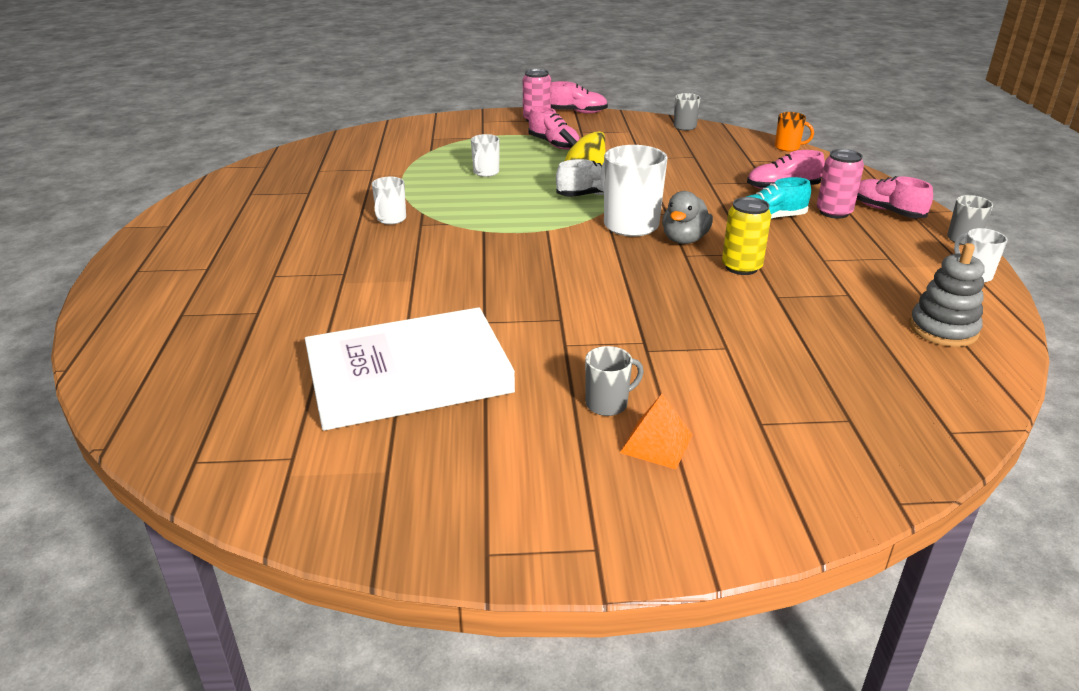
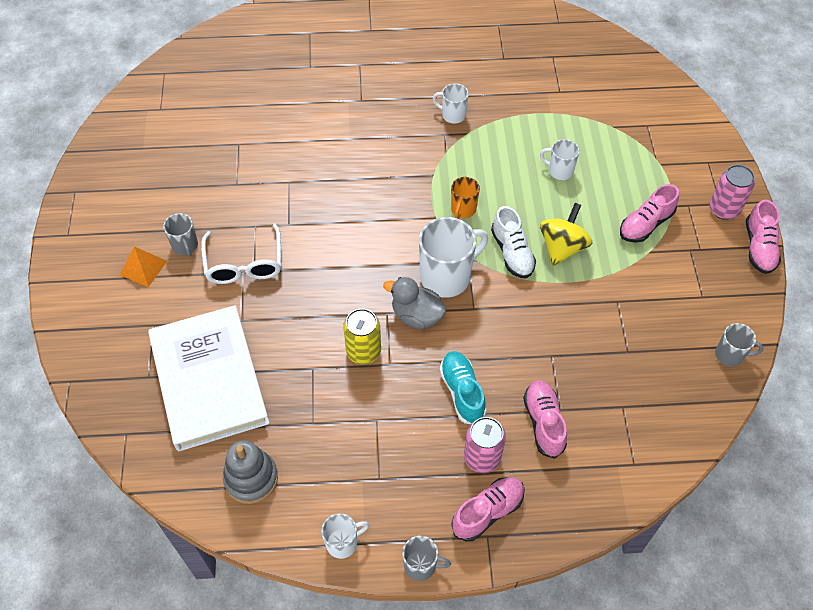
camera: 90 degrees right, 25 degrees up
white book [305,307,515,431] -> white book moved to [148,305,270,451]
orange mug [775,112,814,152] -> orange mug moved to [451,177,480,219]
none -> white glasses [201,223,281,284]

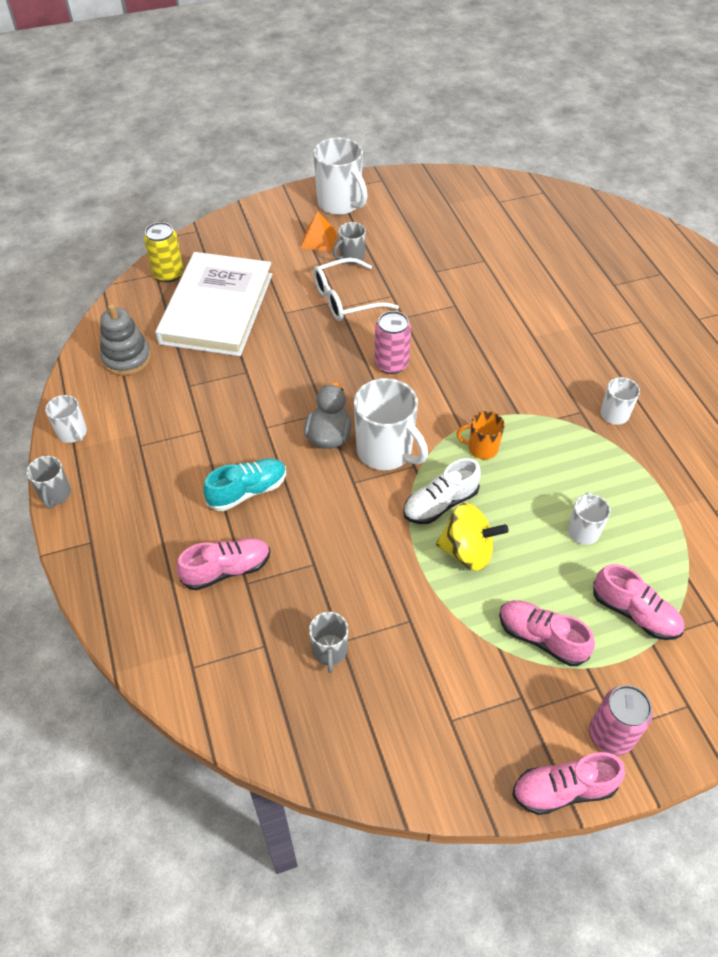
camera: 75 degrees right, 5 degrees down
white book [148,305,270,451] -> white book turned 45 degrees counterclockwise [155,252,272,356]
yellow can [343,308,381,365] -> yellow can moved to [144,222,184,282]
pink shoe [451,477,525,542] -> pink shoe moved to [593,564,684,640]
pink can [464,417,506,473] -> pink can moved to [375,311,411,374]
grey mug [715,323,764,367] -> grey mug moved to [309,612,348,673]
none -> white mug [313,138,368,215]

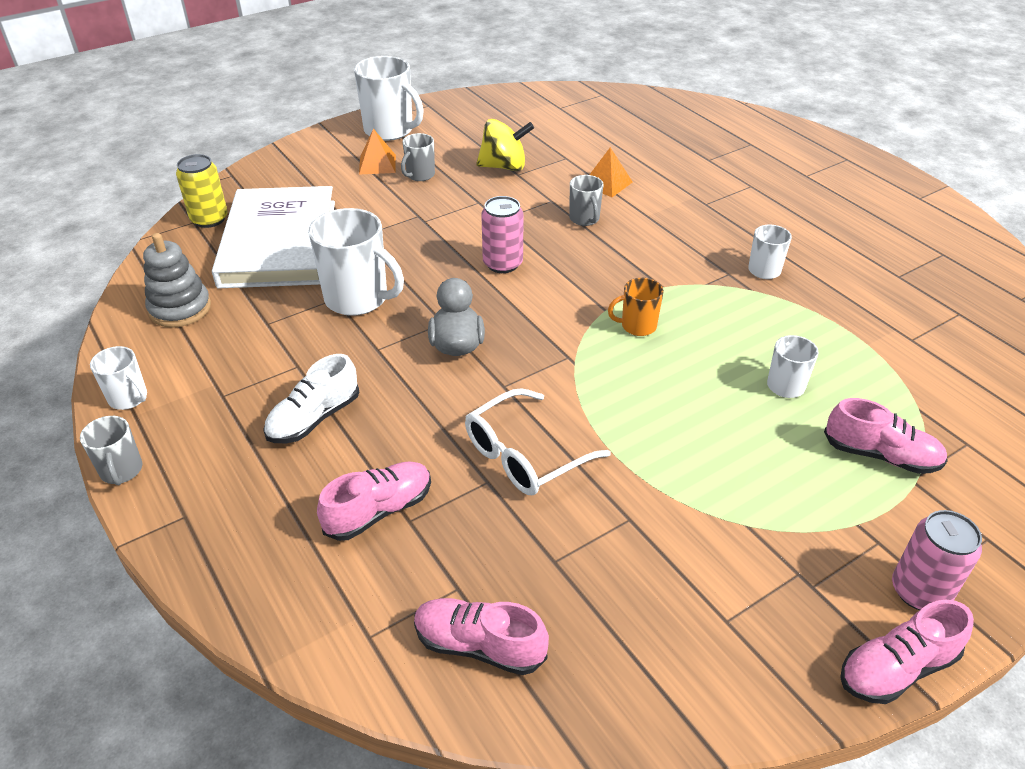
camera: 15 degrees left, 10 degrees down
turquoise shoe [203,458,286,511] -> none
grey mug [309,612,348,673] -> grey mug moved to [569,175,603,226]
white glasses [313,258,399,321] -> white glasses moved to [465,388,611,495]
white mug [354,378,428,470] -> white mug moved to [308,208,404,316]
white shoe [403,458,481,524] -> white shoe moved to [263,354,359,443]
yellow spinning top [436,503,508,571] -> yellow spinning top moved to [476,119,534,171]
pink shoe [499,600,595,666] -> pink shoe moved to [414,598,549,675]
none -> orange pyramid [590,147,632,197]

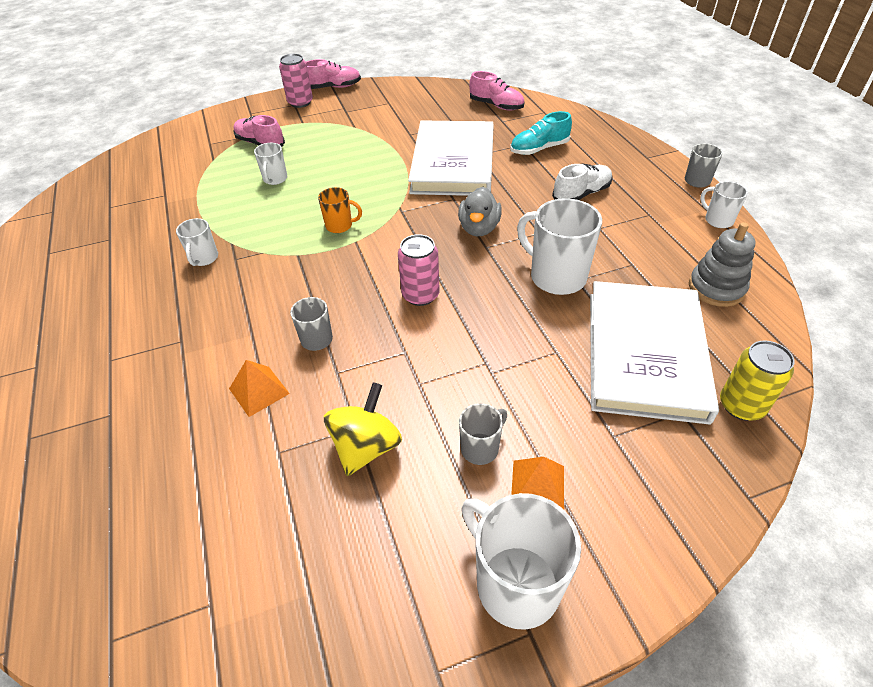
camera: 165 degrees left, 5 degrees up
pink shoe [317,461,431,541] -> turquoise shoe [510,111,572,155]
white glasses [465,388,611,495] -> white book [408,120,494,196]
yellow spinning top [476,119,534,171] -> yellow spinning top turned 105 degrees clockwise [324,382,402,476]

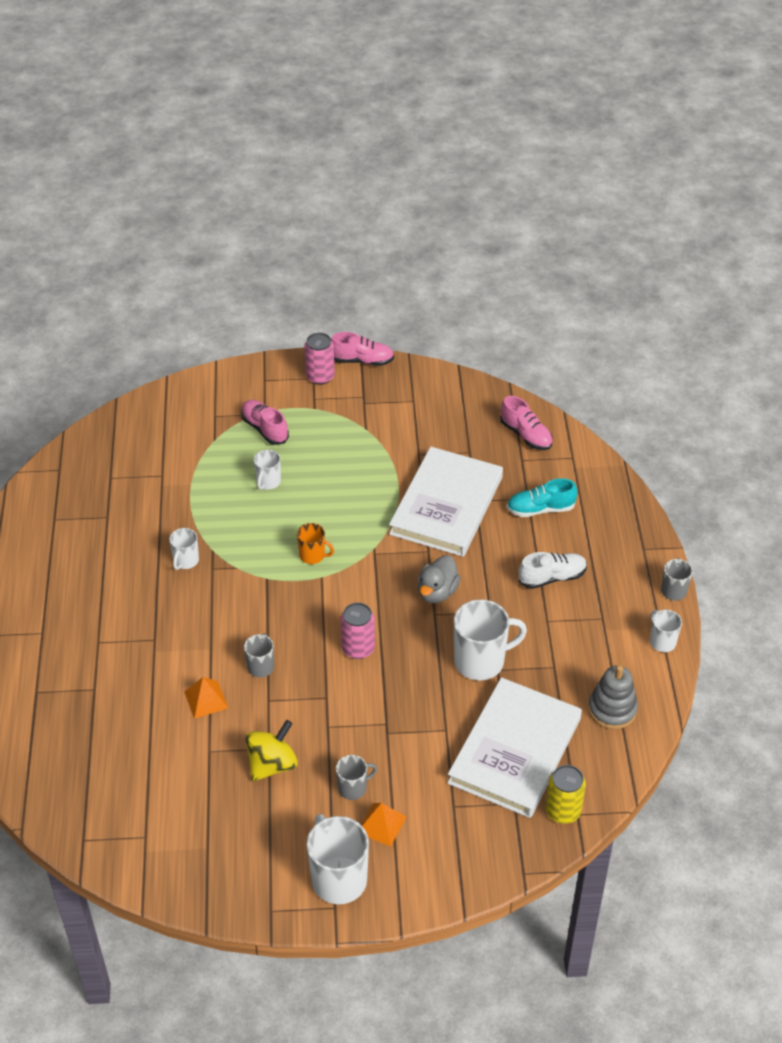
camera: 15 degrees right, 0 degrees up
white mug [517,198,602,295] -> white mug turned 105 degrees clockwise [454,599,527,680]

